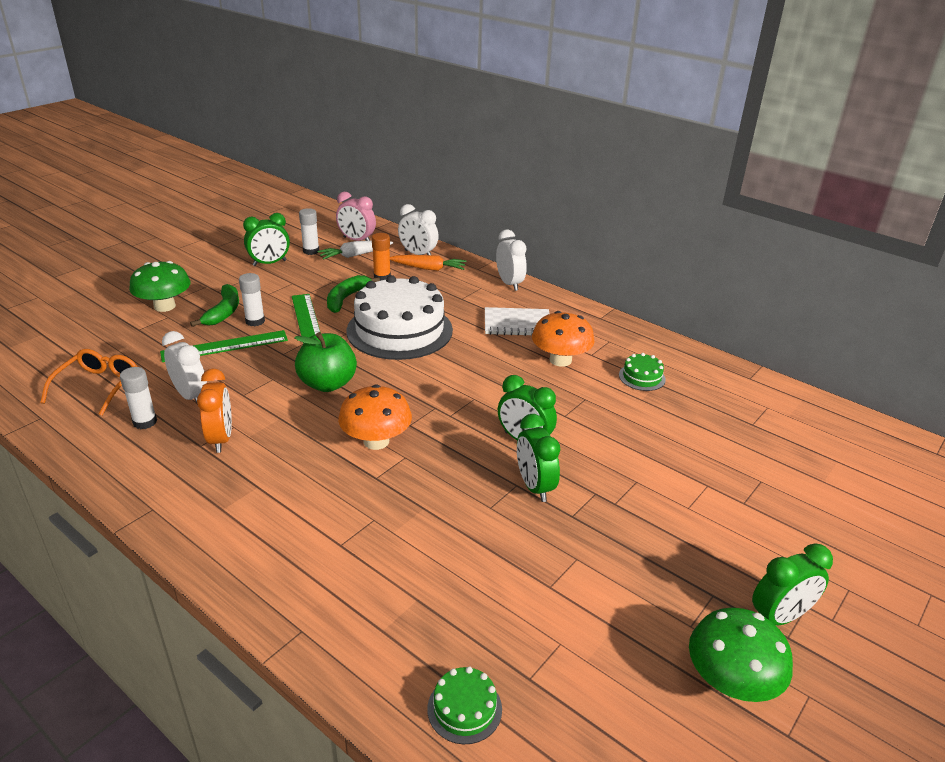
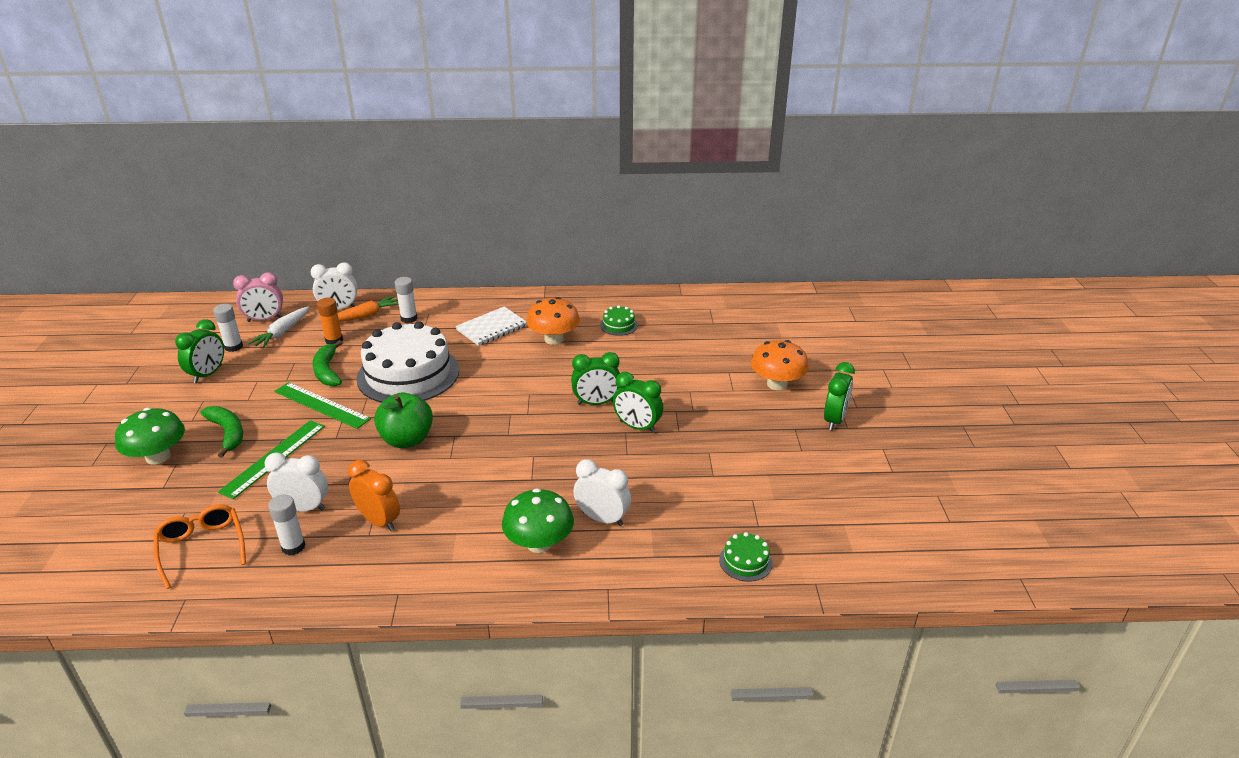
camera: 40 degrees left, 0 degrees up
white glue stick [239,273,265,326] -> white glue stick moved to [395,277,418,323]
orange mushroom [338,384,412,450] -> orange mushroom moved to [751,340,809,390]
white clock [496,230,527,291] -> white clock moved to [573,459,631,526]
green mushroom [689,608,793,702] -> green mushroom moved to [502,488,574,553]

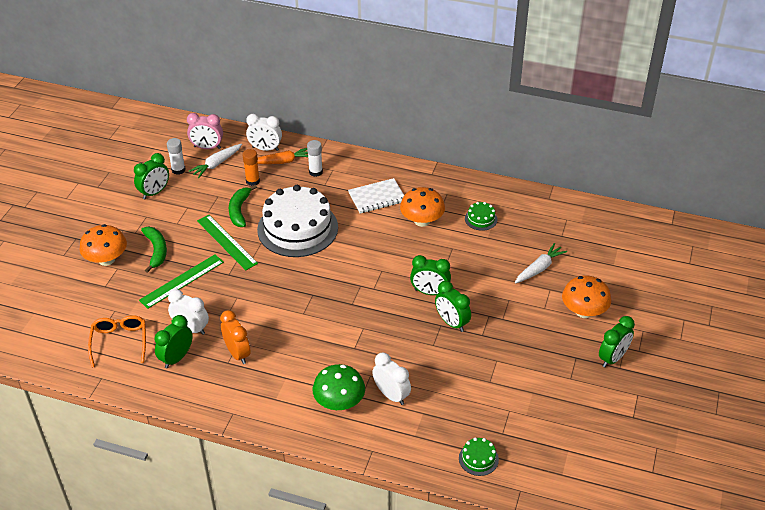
camera: 20 degrees right, 10 degrees up
green mushroom [115,408,185,465] -> orange mushroom [80,224,127,266]
white glue stick [268,495,306,555] -> green clock [155,315,193,368]
green apple [374,393,433,448] -> none
none -> white carrot [515,243,567,284]

